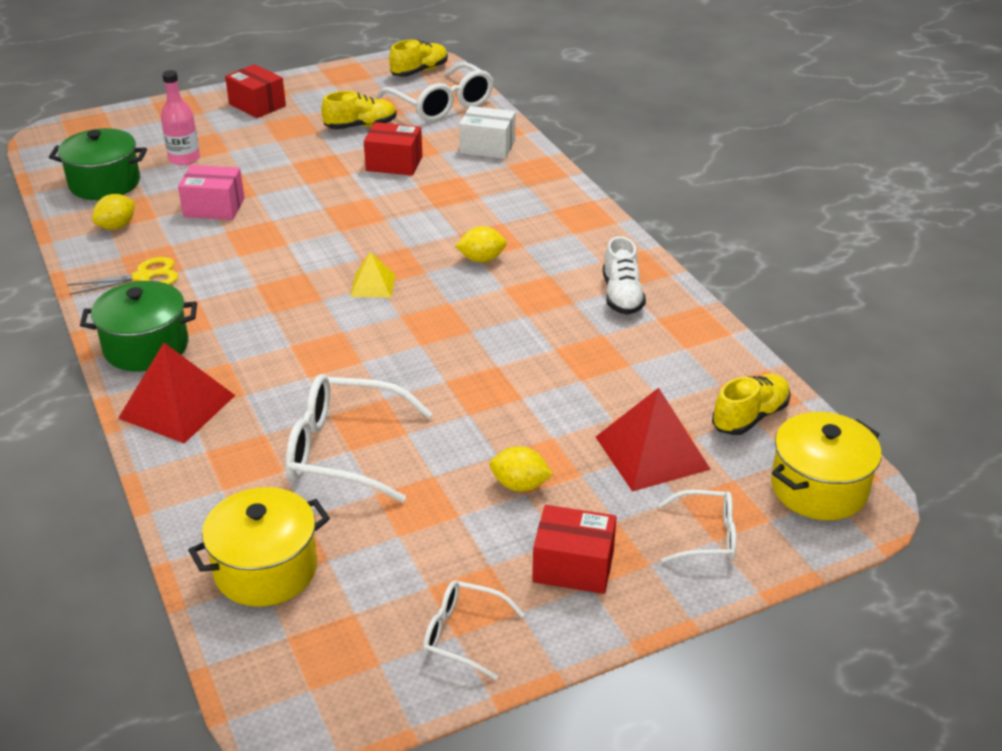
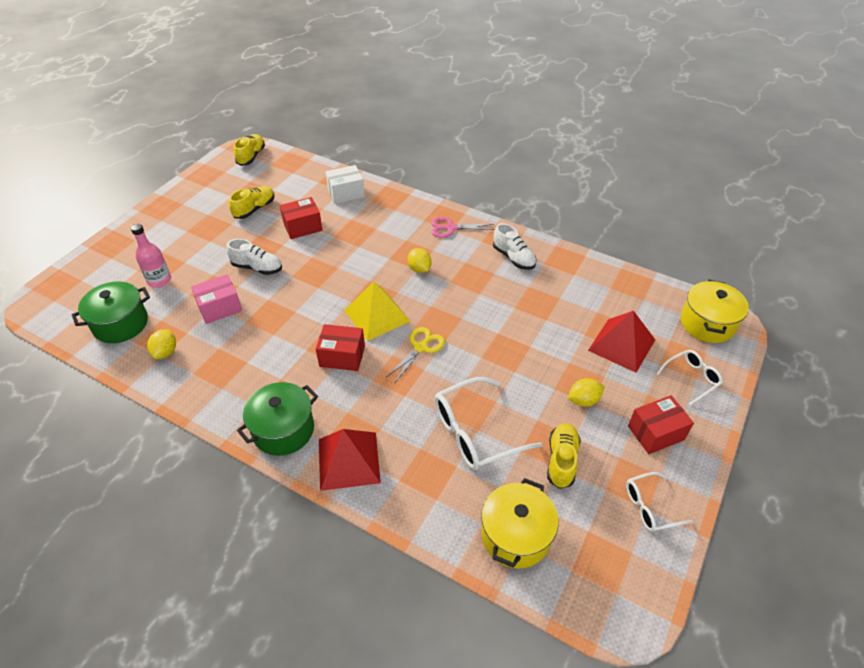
camera: 35 degrees left, 10 degrees up
yellow scissors [67,257,178,295] -> yellow scissors moved to [385,327,445,384]
red box [225,64,286,118] -> red box moved to [316,324,365,371]
yellow pyramid [350,252,395,298] -> yellow pyramid [344,281,410,341], size x1.78
white glasses [376,62,493,122] -> none
yellow lemon [455,226,507,262] -> yellow lemon turned 75 degrees counterclockwise [407,248,432,273]
yellow shoe [712,374,791,435] -> yellow shoe moved to [547,423,581,489]
none -> white shoe [226,239,282,275]
none -> pink scissors [431,217,495,238]

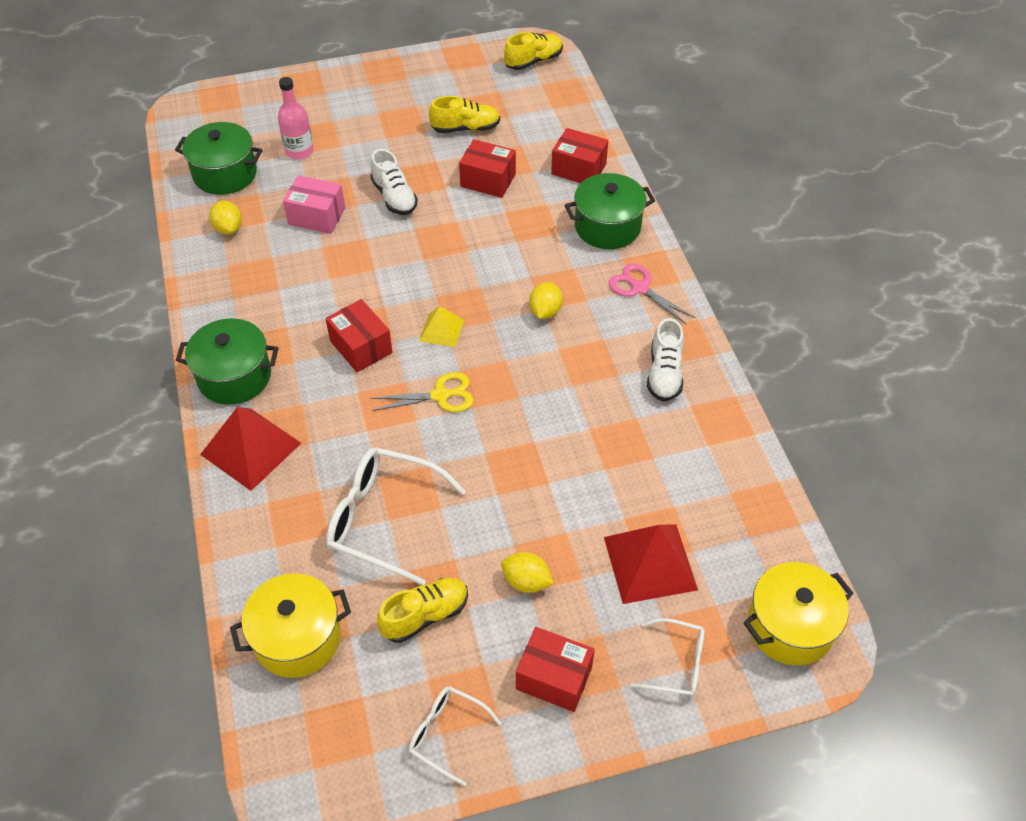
camera: 45 degrees right, 5 degrees up
yellow lemon [147,329,176,359] -> yellow lemon turned 75 degrees counterclockwise [209,201,242,235]
white box [326,165,365,204] -> red box [551,128,608,183]
yellow pyramid [344,281,410,341] -> yellow pyramid [419,306,464,347], size x0.56
none -> green pot [565,173,655,249]

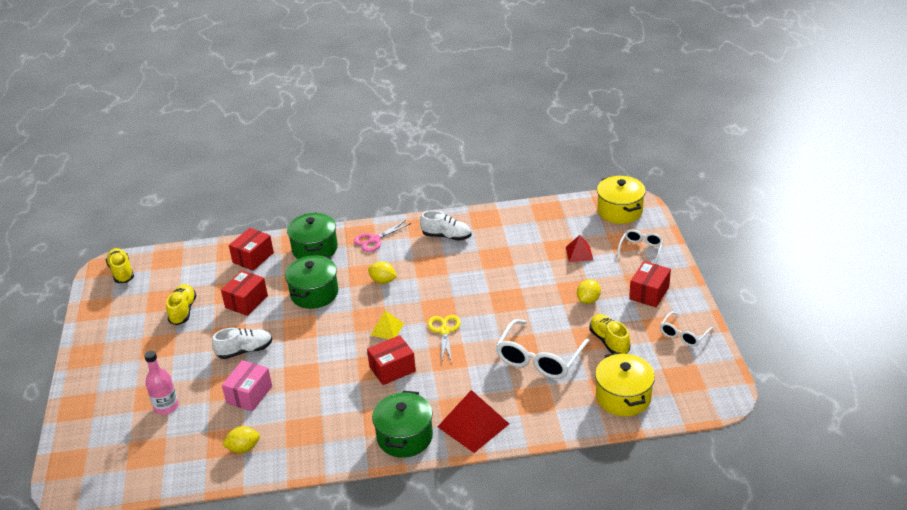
camera: 80 degrees left, 15 degrees down
green pot [175,122,262,195] -> green pot moved to [285,255,338,309]
red pyramid [604,524,698,604] -> red pyramid [566,235,593,262], size x0.56

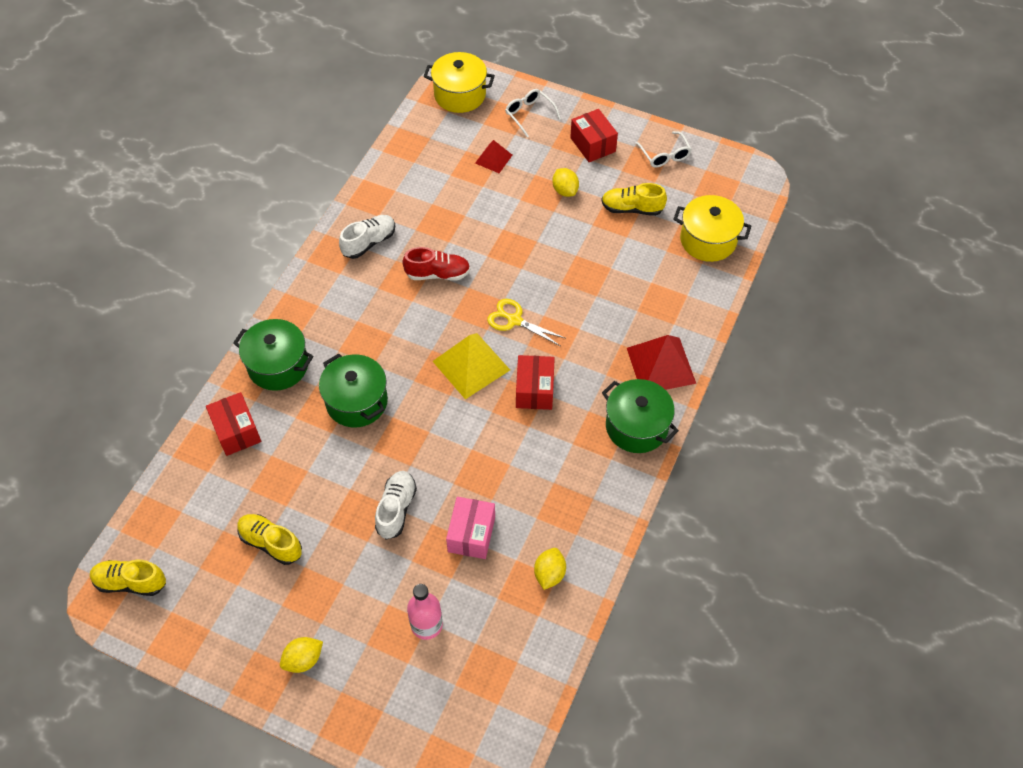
camera: 60 degrees left, 20 degrees up
red box [221,270,268,316] -> none
pink box [222,360,272,412] -> pink box turned 45 degrees clockwise [446,497,495,559]
pink scissors [354,220,411,252] -> none
yellow lemon [368,261,397,284] -> yellow lemon moved to [280,637,323,673]
yellow pyramid [371,311,404,339] -> yellow pyramid [432,333,510,399], size x1.78
white glasses [496,319,590,379] -> none
none -> red shoe [402,247,470,281]

